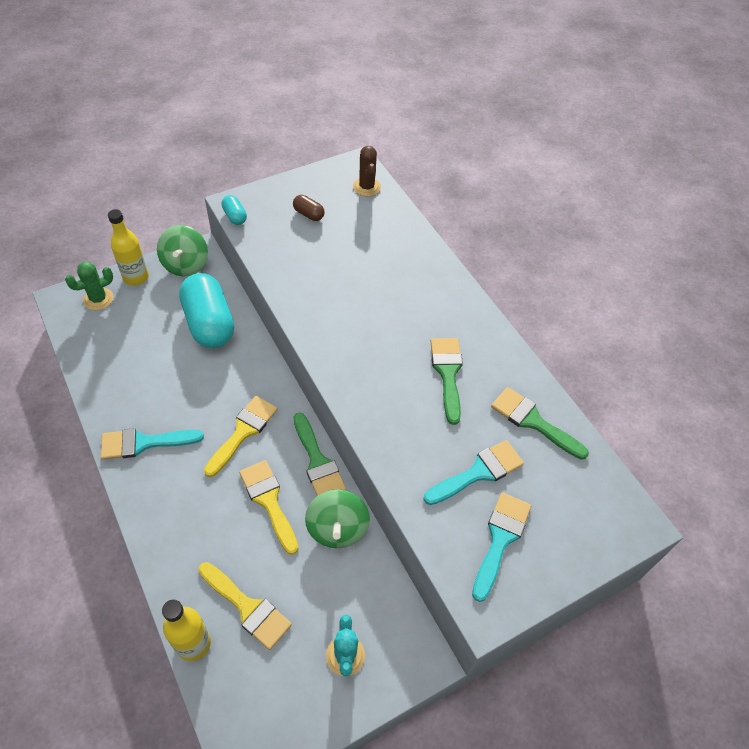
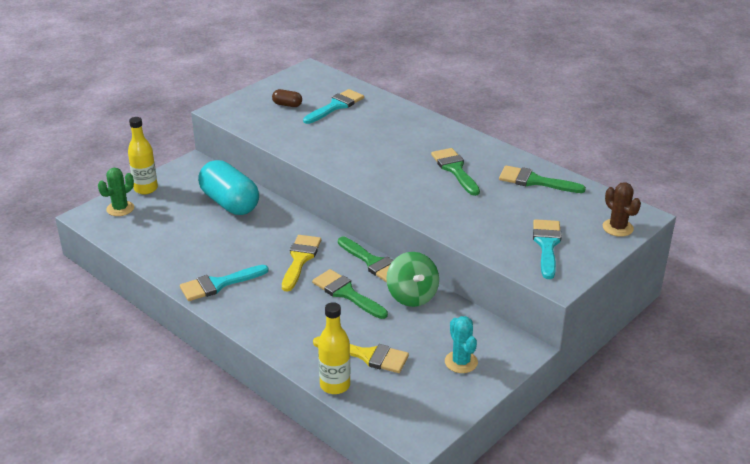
camera: 15 degrees left, 20 degrees down
green spinning top [157,225,208,277] -> none
turquoise capsule [221,195,247,225] -> none
yellow brush [239,460,298,555] -> green brush [312,269,388,319]
brown cactus [353,146,381,196] -> brown cactus moved to [603,182,641,237]
turquoise brush [423,440,524,505] -> turquoise brush moved to [303,89,364,124]

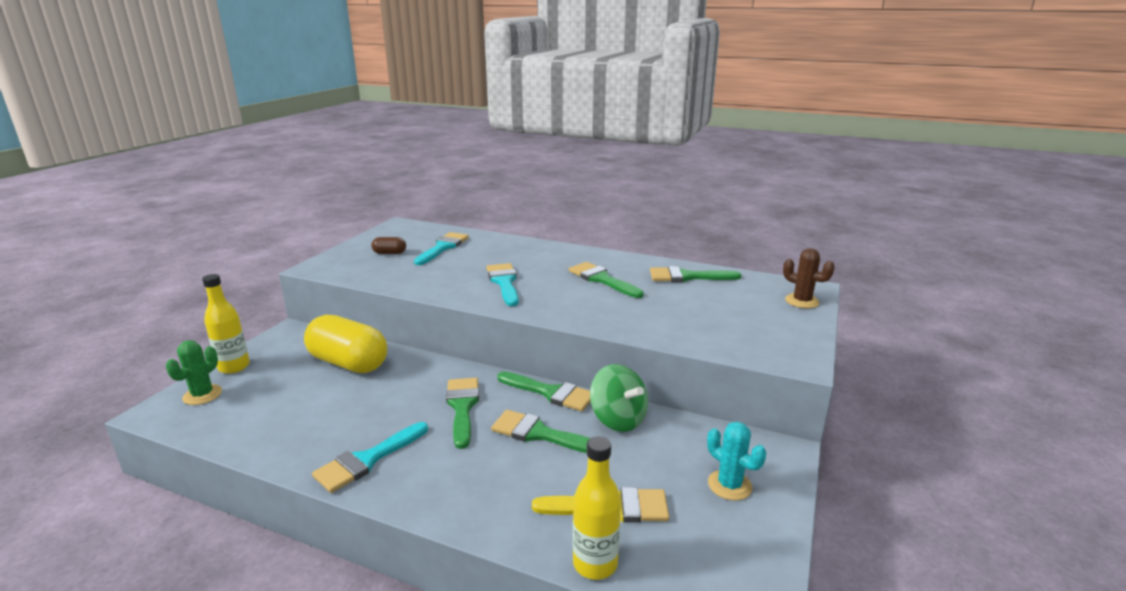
camera: 20 degrees left, 10 degrees down
turquoise capsule [198,160,259,215] -> yellow capsule [304,315,387,373]
yellow brush [282,235,321,292] -> green brush [446,378,479,449]
turquoise brush [533,219,561,279] -> turquoise brush moved to [487,263,519,306]

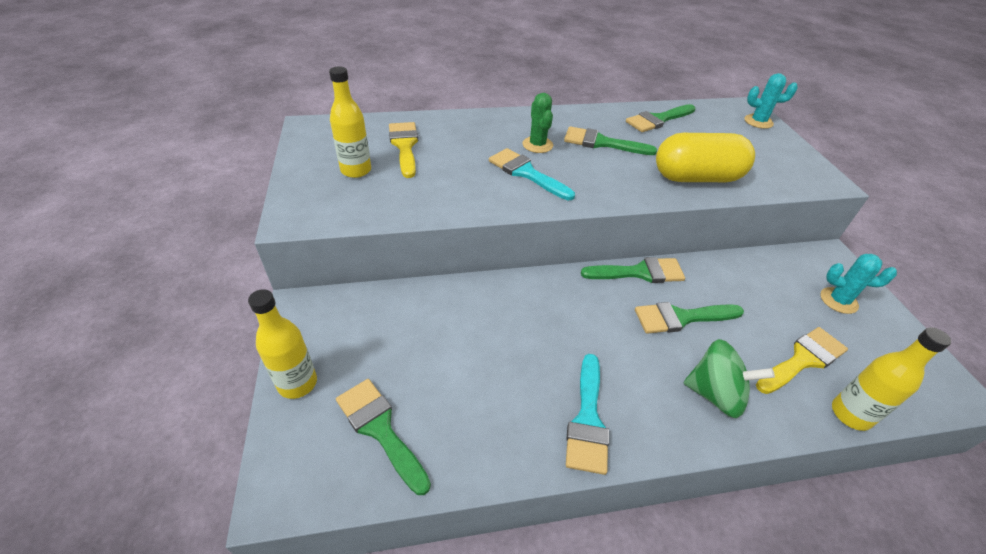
camera: 35 degrees left, 20 degrees up
green cactus [166,340,222,405] -> green cactus moved to [522,93,553,153]
yellow capsule [304,315,387,373] -> yellow capsule moved to [656,133,755,182]
brown capsule [371,237,406,254] -> yellow bottle [329,66,371,178]
turquoise brush [414,232,469,265] -> yellow brush [389,122,418,178]
green brush [446,378,479,449] -> green brush moved to [336,379,431,495]
green spinning top [590,364,648,432] -> green spinning top moved to [684,339,775,418]
brown cactus [783,248,835,308] -> turquoise cactus [744,73,798,129]

